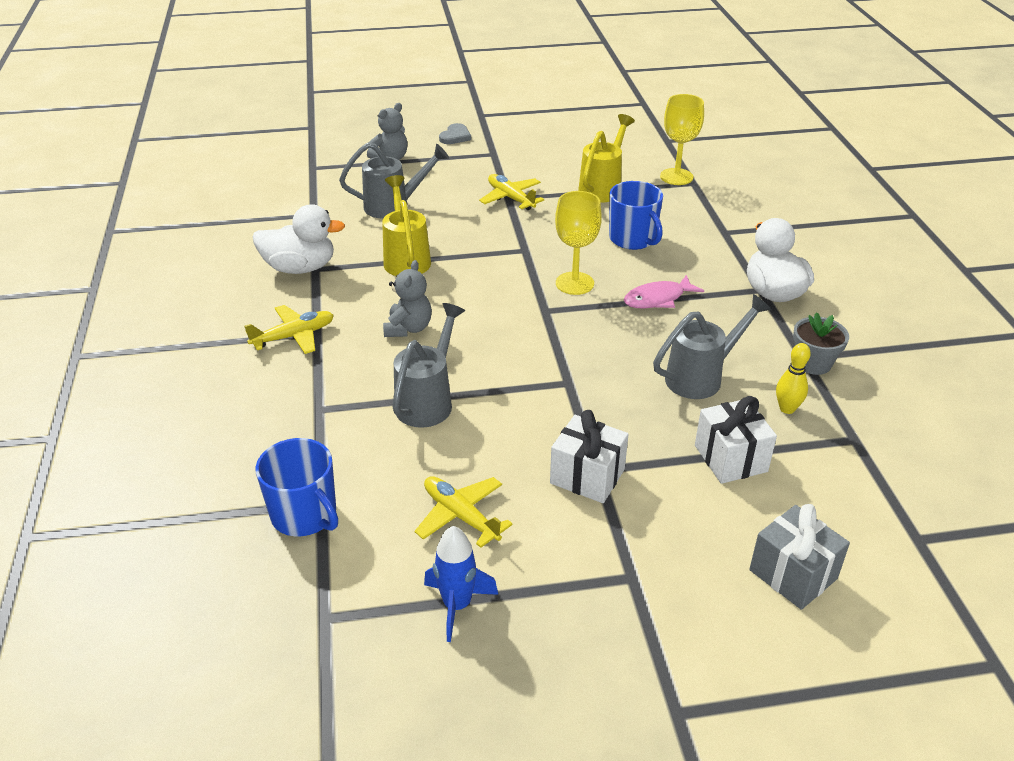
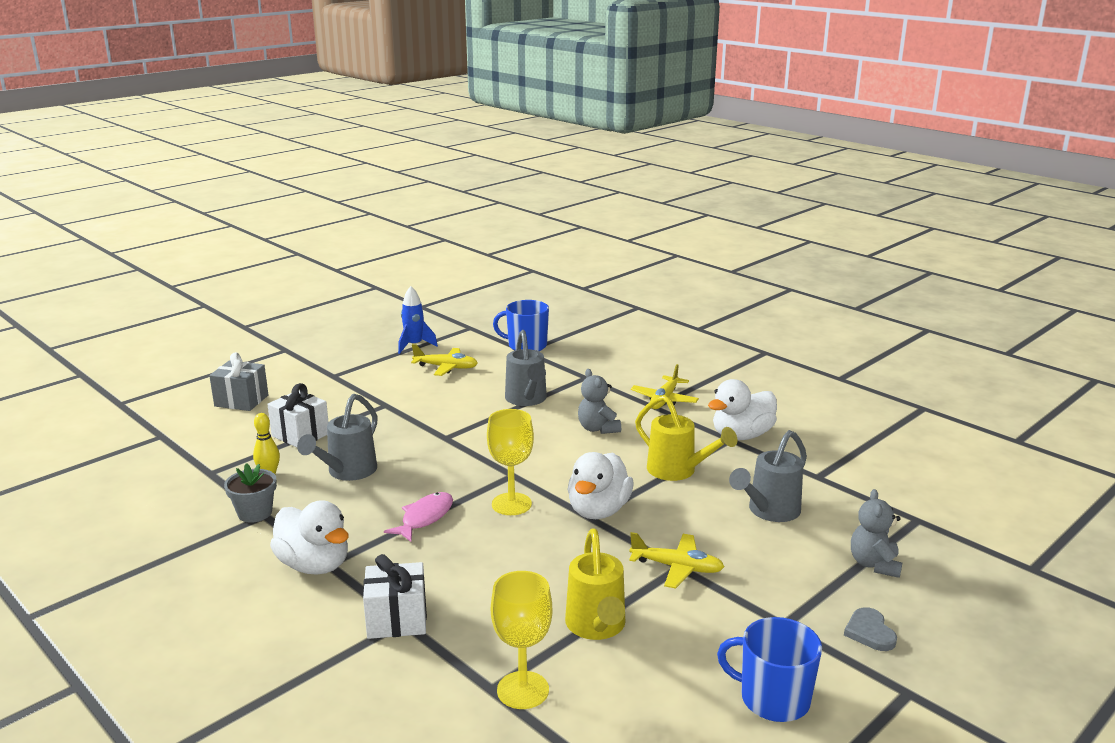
camera: 145 degrees right, 15 degrees down
white gift [550,410,629,503] -> white gift moved to [363,554,427,639]
blue mug [609,181,663,250] -> blue mug moved to [717,617,822,722]
none -> white duck [568,452,634,519]

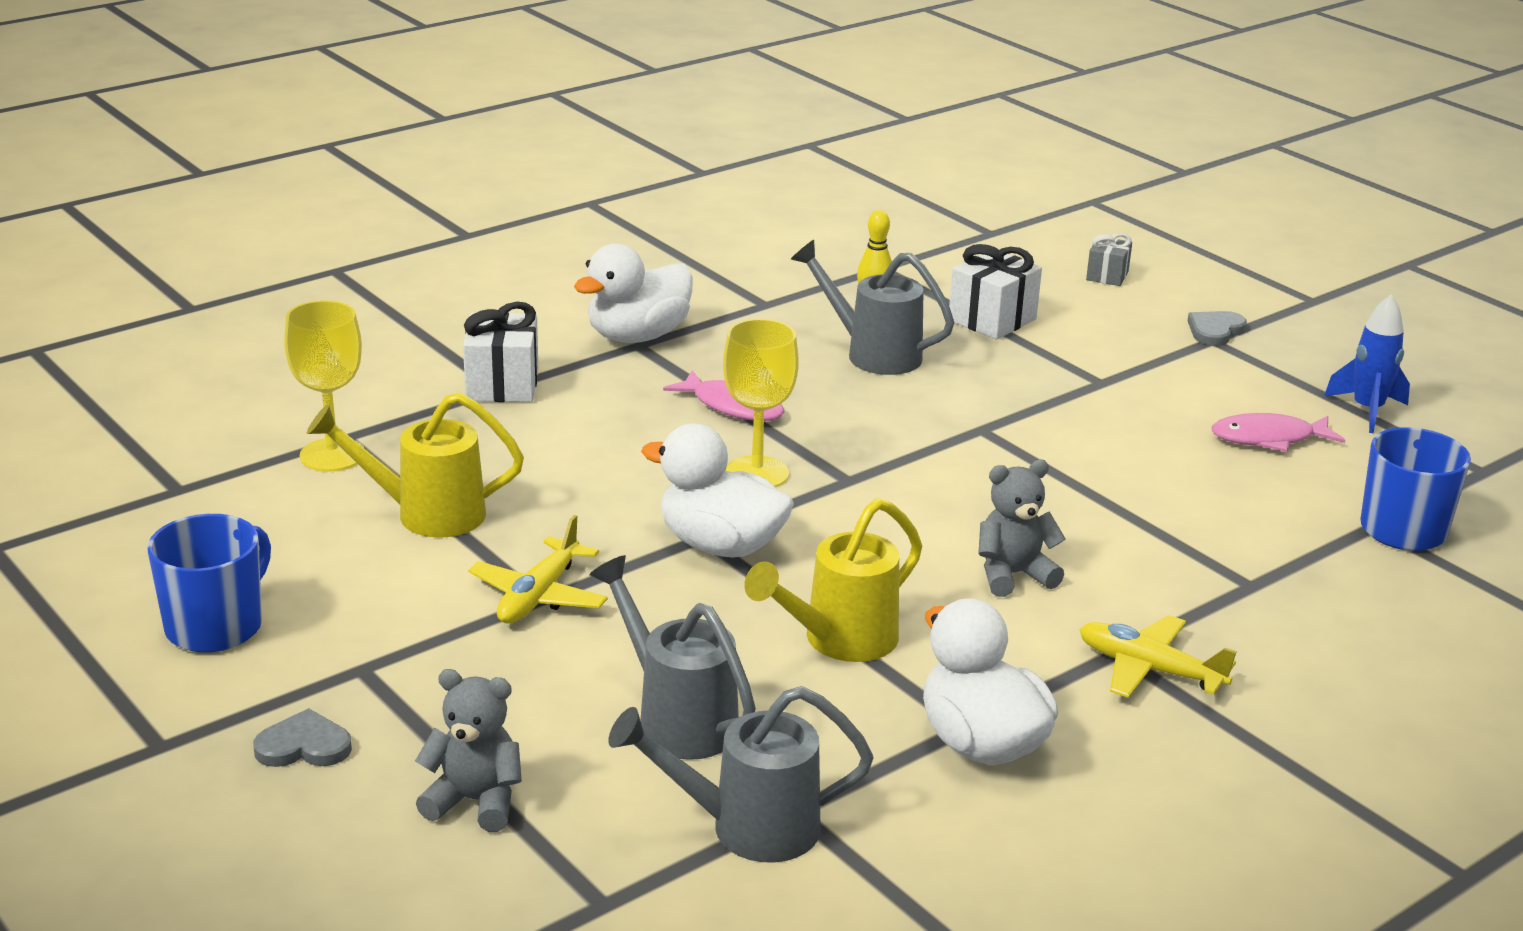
camera: 95 degrees right, 5 degrees up
grey gift [209,352,268,411] -> grey gift [1086,233,1132,286], size x0.60
grey flower pot [224,463,277,523] -> none
yellow plane [411,344,478,376] -> pink fish [1212,413,1345,452]
grey watering can [505,330,547,406] -> grey watering can moved to [608,686,874,863]
none -> grey heart [1188,311,1247,346]

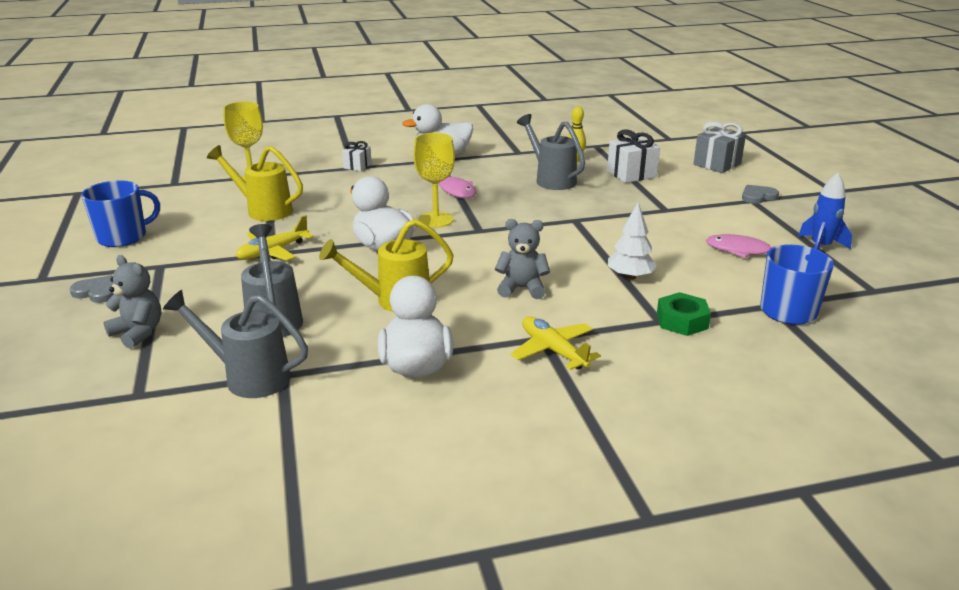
camera: 25 degrees right, 0 degrees up
white gift [463,302,538,402] -> white gift [342,141,372,171], size x0.60
grey gift [1086,233,1132,286] -> grey gift [693,122,746,173], size x1.67
none -> white tree [608,202,657,280]
none -> green nut [657,292,711,336]

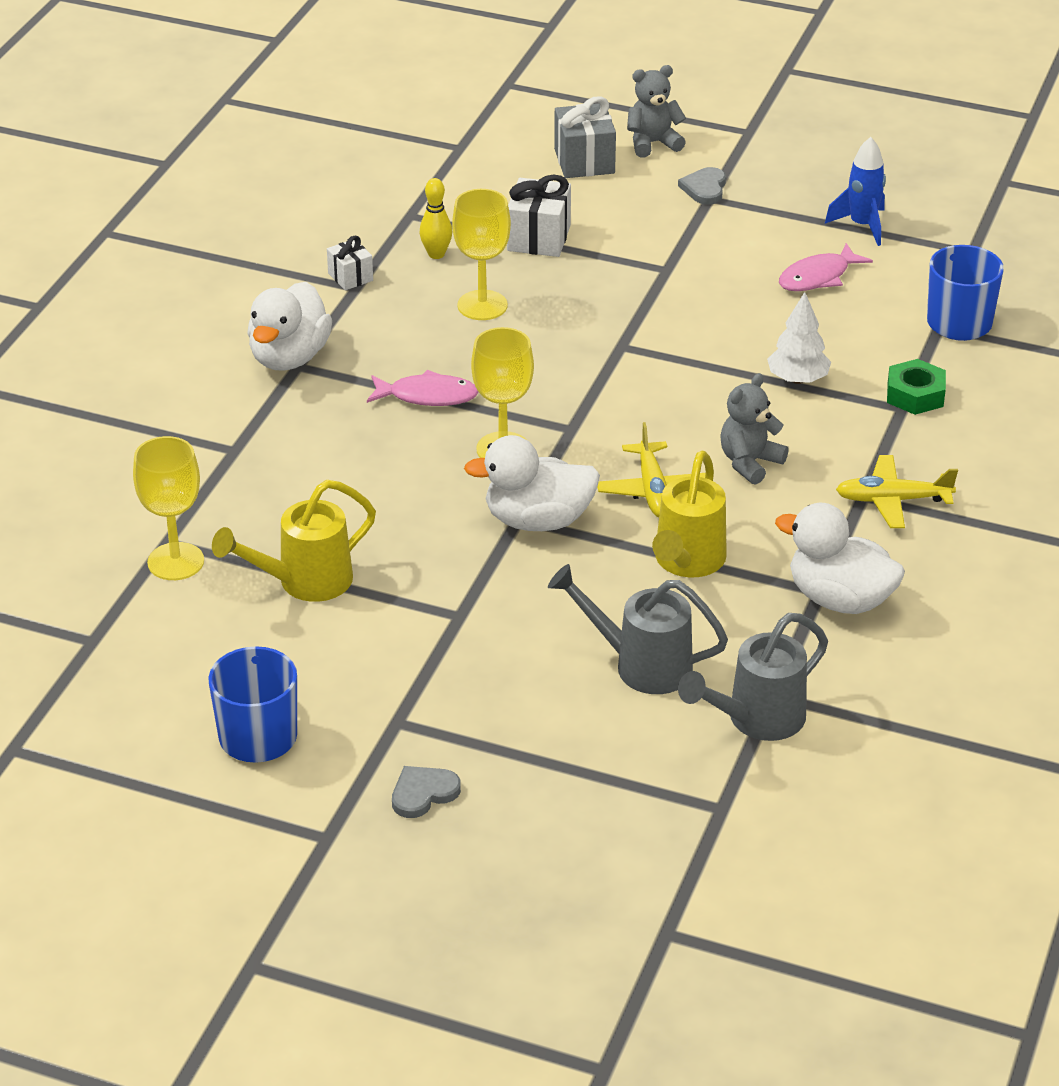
camera: 55 degrees left, 10 degrees up
grey teddy bear [103,255,161,349] -> grey teddy bear moved to [627,65,686,158]
yellow plane [235,215,314,261] -> yellow plane moved to [597,422,706,517]
white gift [342,141,372,171] -> white gift moved to [327,236,373,290]
grey watering can [517,114,585,190] -> yellow goblet [452,189,511,320]

